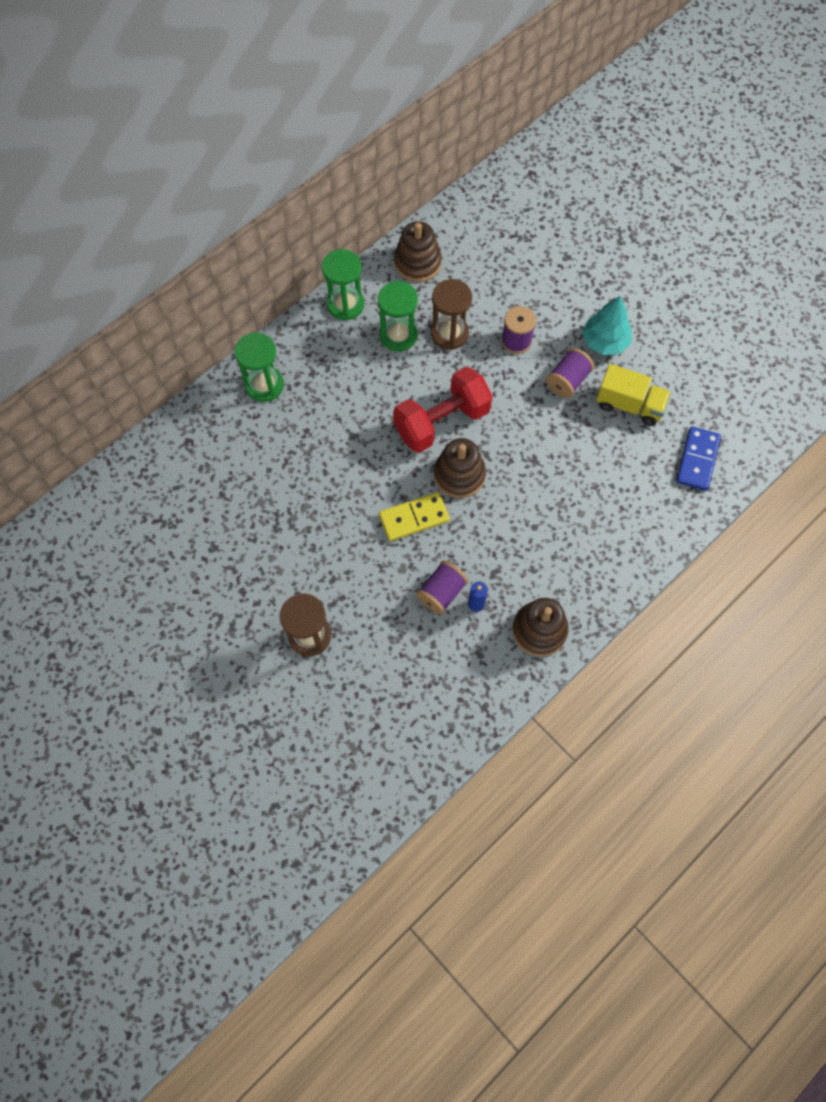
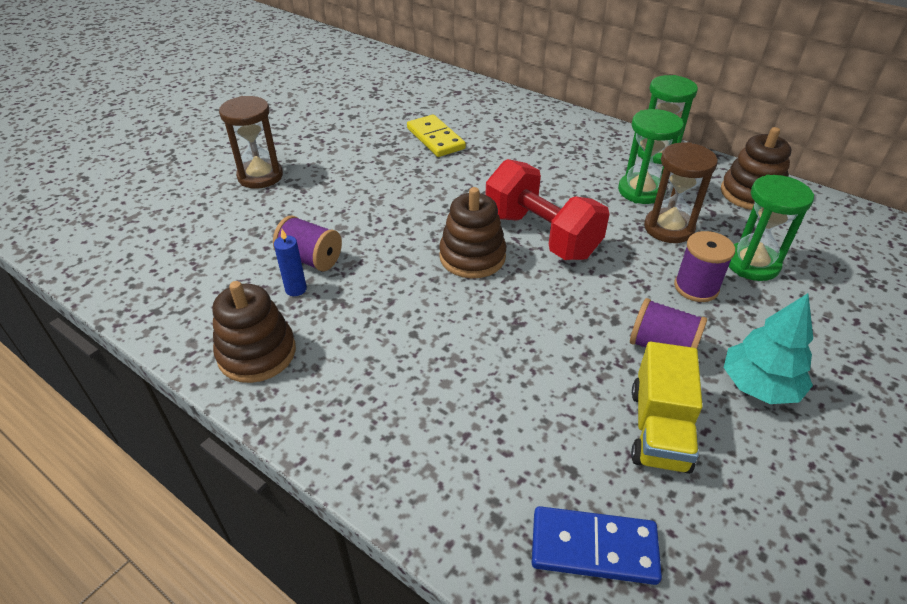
camera: 80 degrees right, 25 degrees down
green hourglass [234,333,284,402] -> green hourglass moved to [729,175,814,281]
yellow domino [379,492,450,541] -> yellow domino moved to [407,115,466,157]

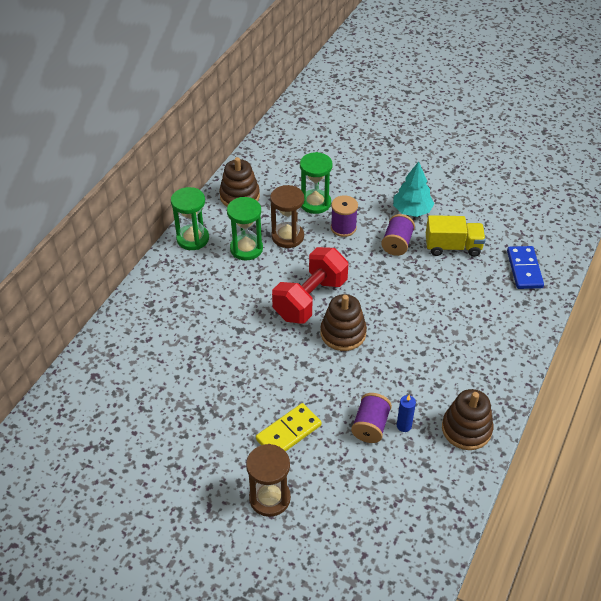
camera: 100 degrees left, 5 degrees up
yellow domino [407,115,466,157] -> yellow domino moved to [256,403,322,452]

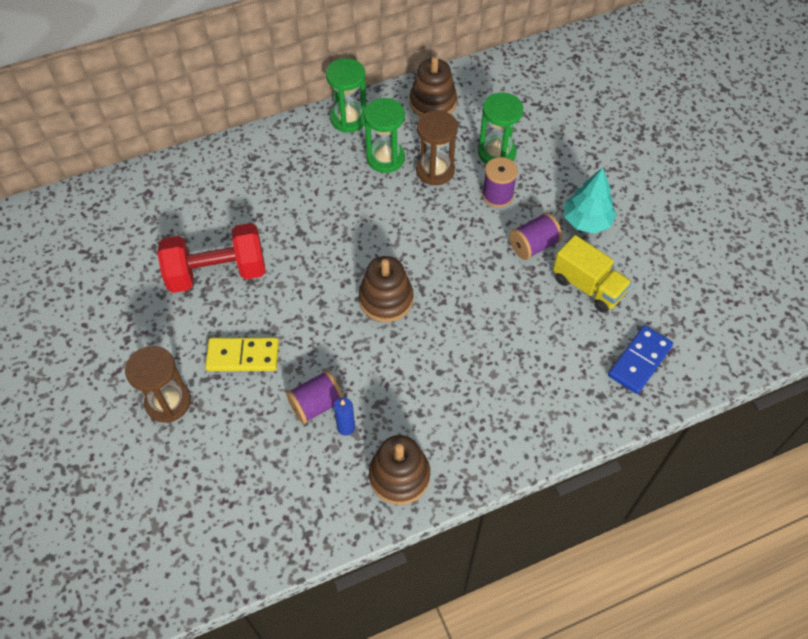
camera: 40 degrees right, 10 degrees up
red dumbbell [272,247,348,324] -> red dumbbell moved to [157,223,266,293]

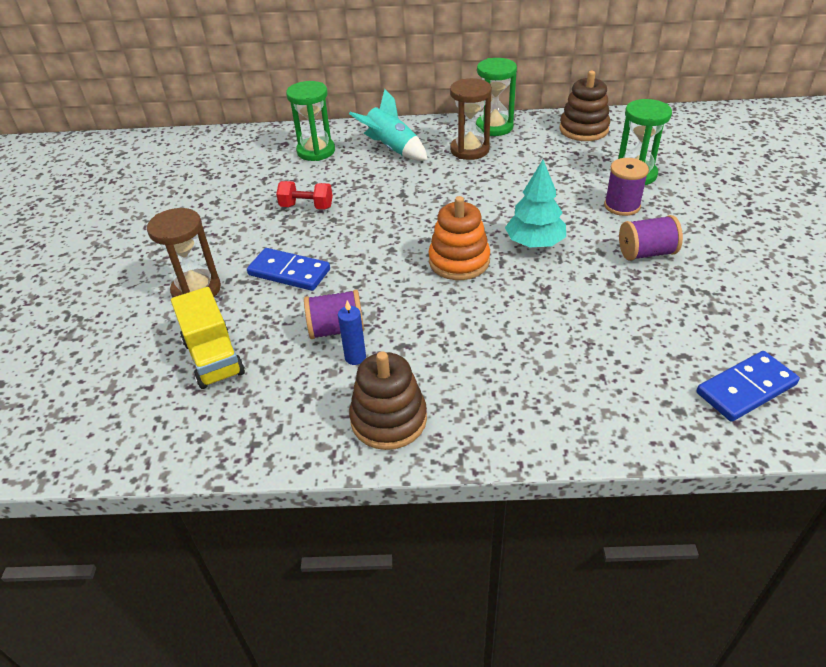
camera: 25 degrees right, 15 degrees down
red dumbbell [157,223,266,293] -> red dumbbell [276,181,333,209], size x0.51
yellow domino [205,338,279,371] -> blue domino [247,248,330,291]
brown stacking toy [359,256,414,322] -> orange stacking toy [428,196,490,280]
green hourglass [364,98,405,173] -> green hourglass moved to [286,81,335,161]
brown hourglass [416,110,458,185] -> brown hourglass moved to [450,78,492,160]
yellow truck [553,235,632,313] -> yellow truck moved to [171,287,245,389]
turquoise tree [564,168,617,234] -> turquoise tree moved to [505,160,566,247]
none -> turquoise rocket [349,89,428,161]

